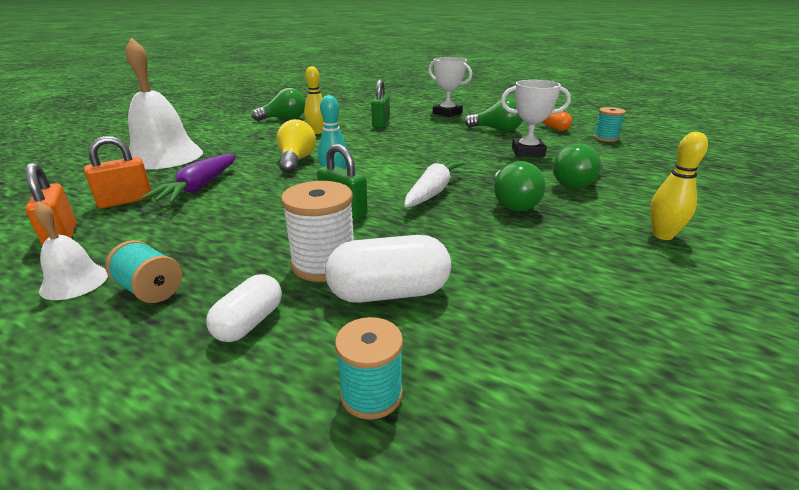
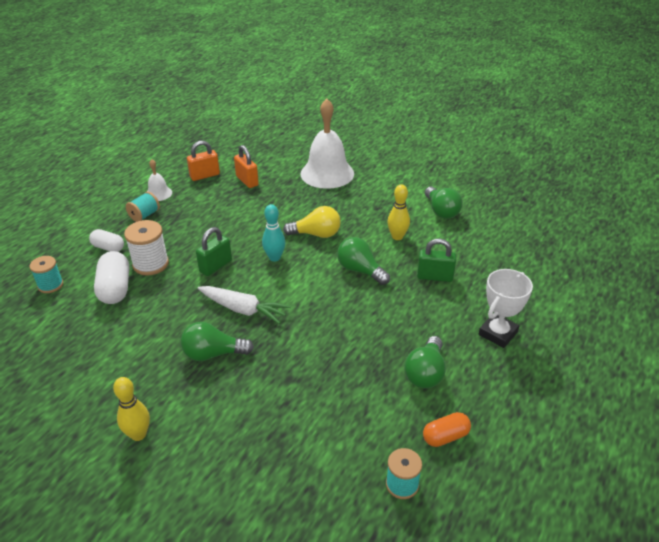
camera: 90 degrees right, 10 degrees up
purple carrot [141,154,236,203] -> none
white trophy [501,80,571,157] -> none
green light bulb [553,143,603,189] -> green light bulb moved to [337,237,390,285]

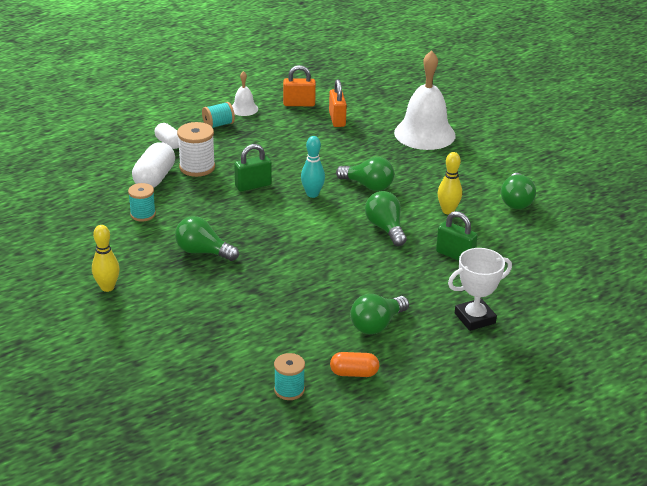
camera: 25 degrees right, 5 degrees down
turquoise spool [29,256,63,293] -> turquoise spool moved to [128,183,156,222]
white carrot [198,286,291,324] -> none
yellow light bulb [283,206,341,238] -> green light bulb [336,157,394,191]

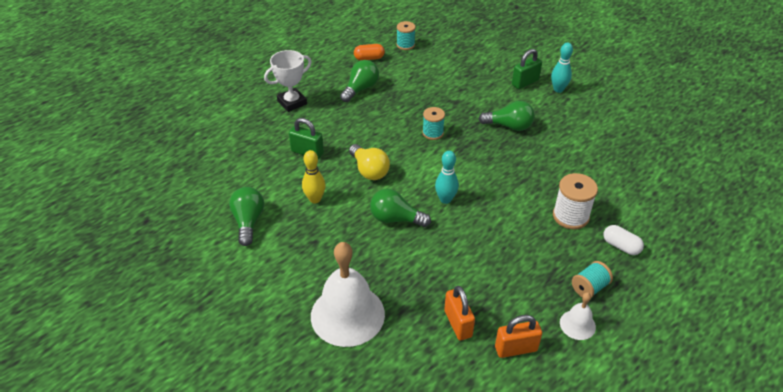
camera: 170 degrees right, 10 degrees up
yellow bowling pin [92,225,120,292] -> turquoise bowling pin [551,42,573,93]
turquoise spool [128,183,156,222] -> turquoise spool moved to [422,107,445,140]
white capsule [132,142,175,188] -> none
green padlock [234,144,272,192] -> green padlock moved to [512,49,542,89]
green light bulb [365,191,407,246] -> yellow light bulb [349,144,390,180]

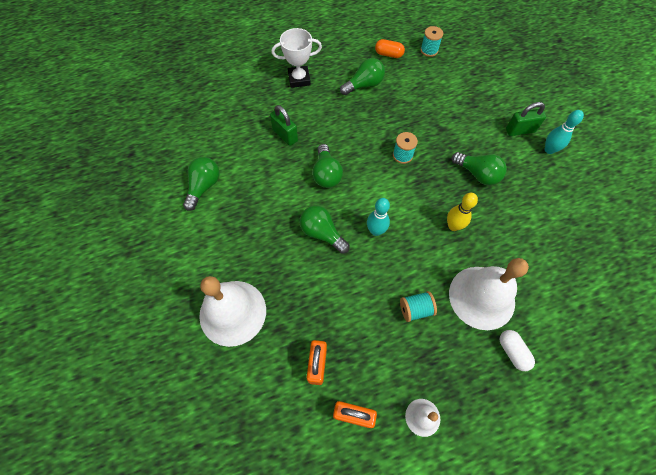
camera: 25 degrees right, 20 degrees up
yellow bowling pin [302,150,326,204] -> yellow bowling pin moved to [447,193,478,231]
yellow light bulb [349,144,390,180] -> green light bulb [312,144,343,188]
white spool [553,173,598,229] -> white bell [449,258,529,330]
turquoise spool [572,261,613,298] -> turquoise spool moved to [400,291,437,322]

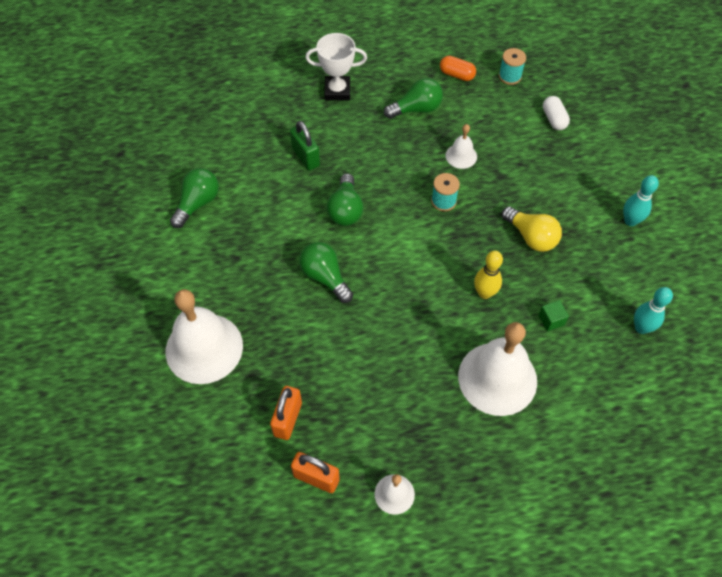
camera: 10 degrees right, 5 degrees down
turquoise bowling pin [367,198,390,236] -> turquoise bowling pin moved to [634,287,673,334]
turquoise spool [400,291,437,322] -> none
green light bulb [452,152,507,185] -> yellow light bulb [502,206,562,252]
white capsule [500,330,535,371] -> white capsule moved to [543,96,570,130]
green padlock [506,102,546,136] -> none
none -> white bell [445,124,477,169]
none -> green cube [538,300,569,331]

